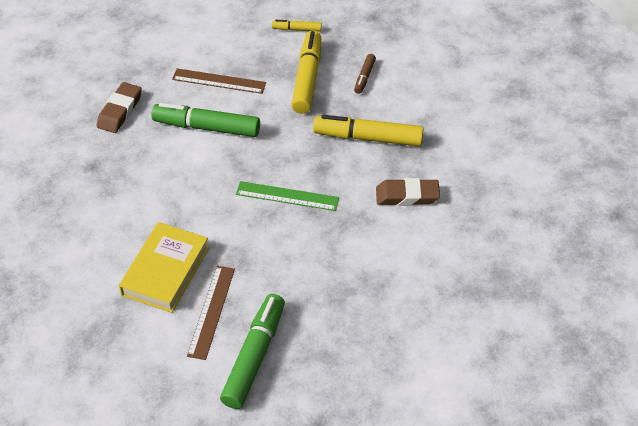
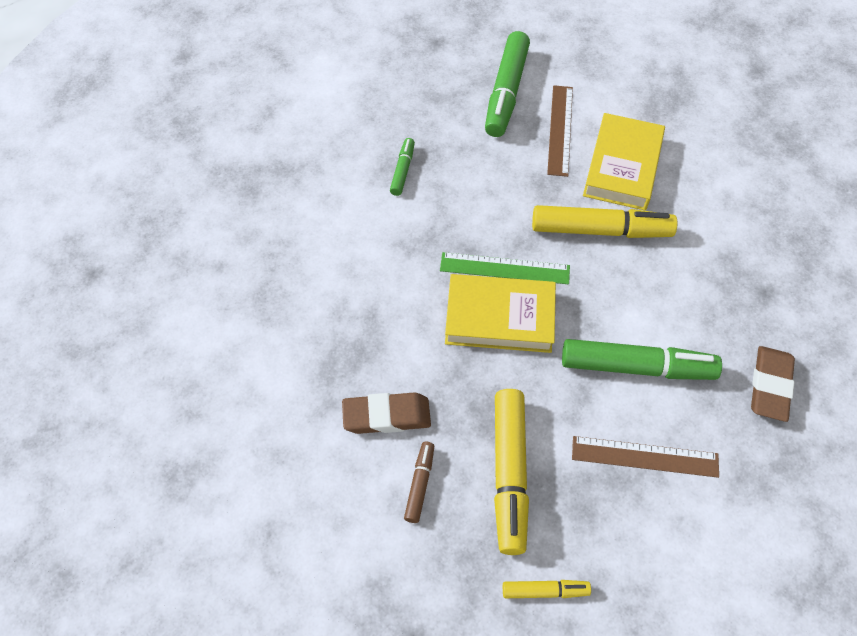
camera: 175 degrees right, 10 degrees up
yellow marker [313,115,424,146] -> yellow marker moved to [532,205,677,238]
brown eraser [376,178,440,206] -> brown eraser moved to [342,393,431,434]
none -> green marker [390,138,415,196]
none -> yellow book [445,274,556,353]

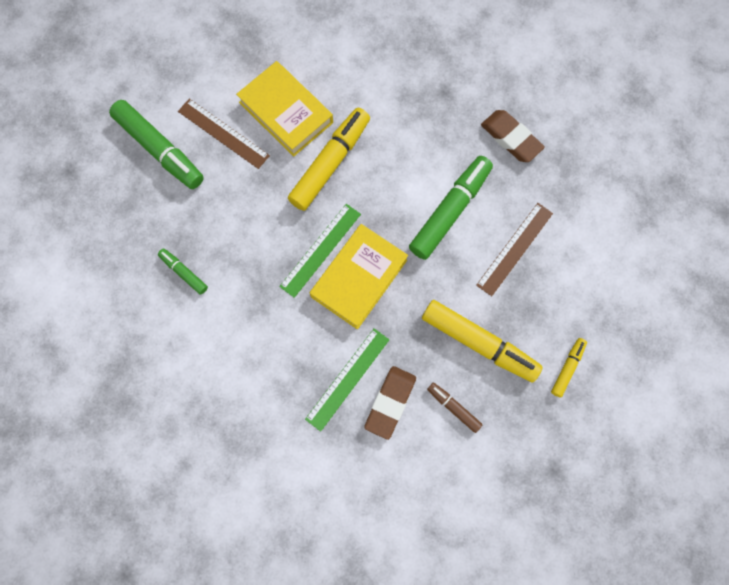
camera: 60 degrees left, 15 degrees up
none -> green ruler [305,328,389,432]

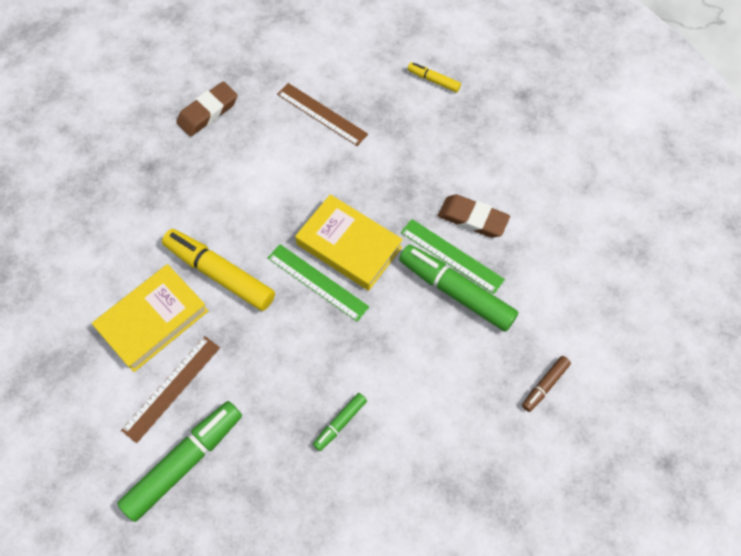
camera: 90 degrees left, 10 degrees down
green marker [409,156,493,260] -> green marker moved to [399,245,518,332]
yellow marker [422,300,543,382] -> none
brown marker [427,382,483,433] -> brown marker moved to [522,356,571,412]

